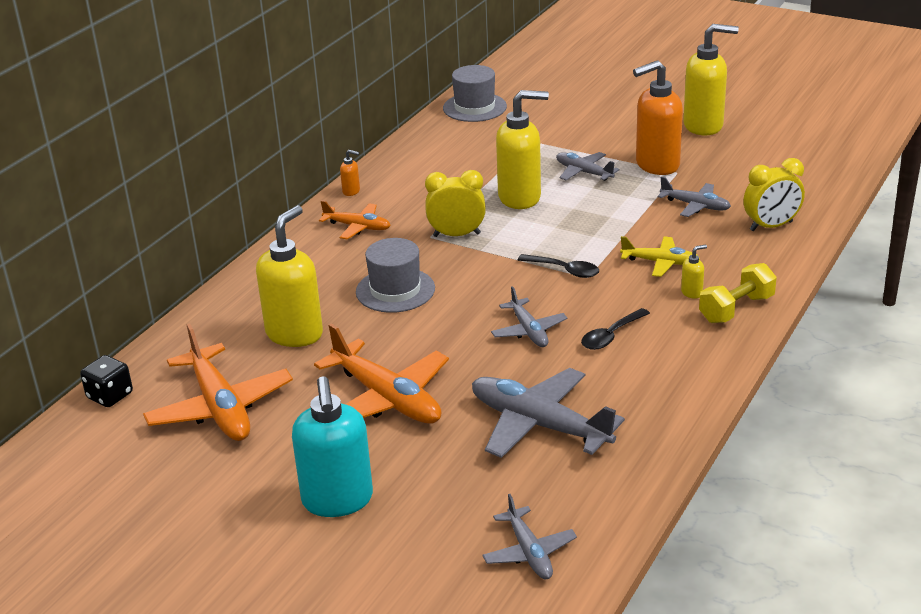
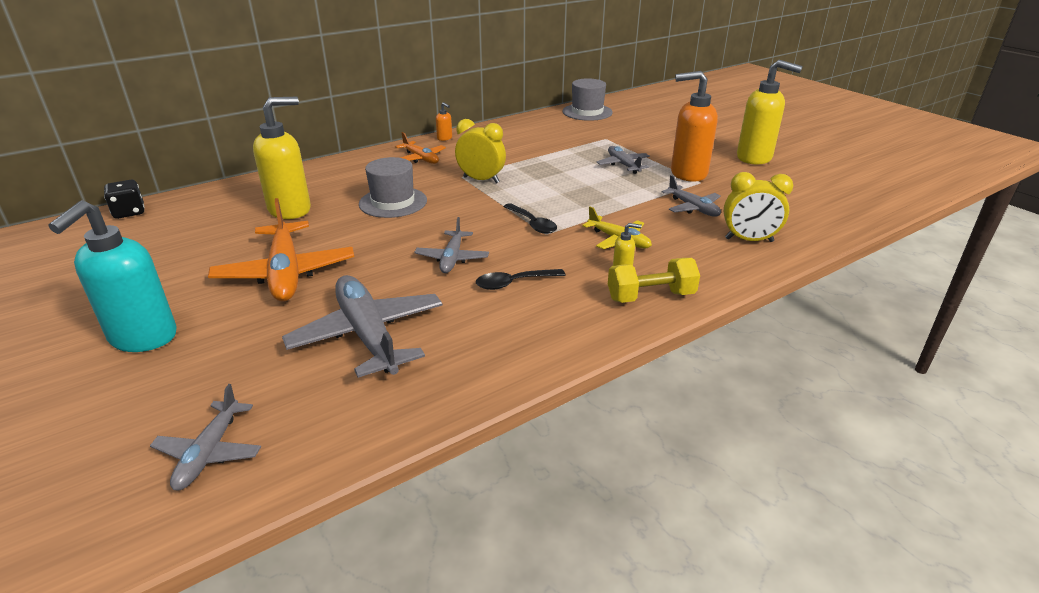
camera: 25 degrees right, 0 degrees up
orange plane [143,324,293,441] -> none
yellow soap dispenser [496,90,549,209] -> none

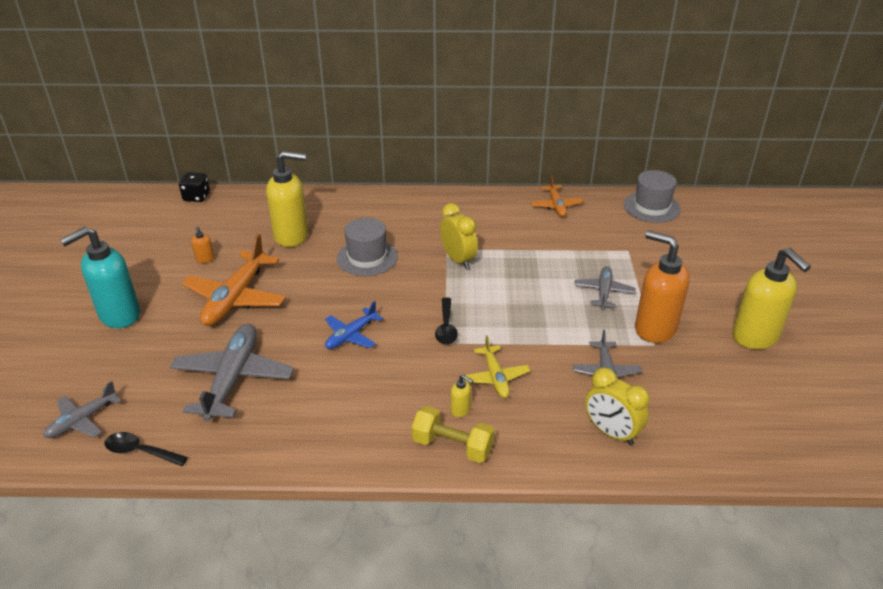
camera: 35 degrees right, 5 degrees up
orange plane [395,132,446,164] -> orange plane moved to [531,175,584,217]
grey plane [414,217,489,273] -> blue plane [325,301,383,349]
orange soap dispenser [436,102,452,141] -> orange soap dispenser moved to [191,226,214,263]
black spoon [476,269,566,290] -> black spoon moved to [105,432,188,466]

